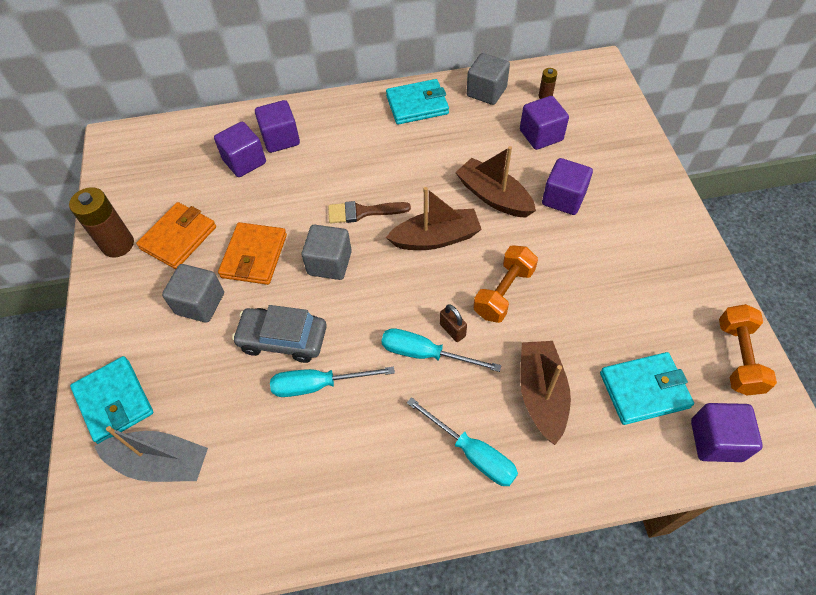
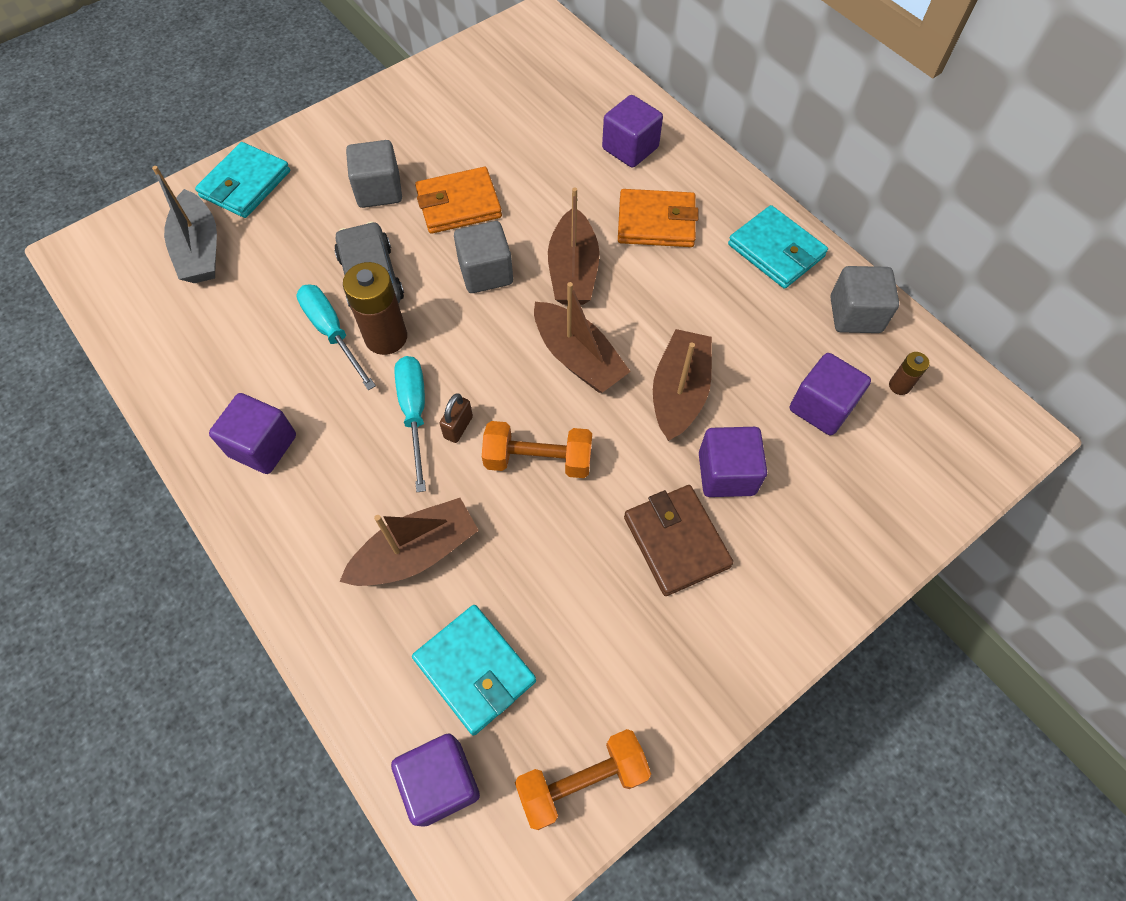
camera: 60 degrees right, 5 degrees up
brown battery [69,187,134,258] -> brown battery moved to [343,262,407,355]
orange wallet [136,202,216,269] -> orange wallet moved to [618,189,698,247]
purple cube [214,122,266,177] -> purple cube moved to [209,393,296,474]
brown brush [328,201,411,223] -> brown boat [548,187,600,305]
turquoise screwdriver [407,397,518,486] -> none
none -> brown wallet [624,485,734,596]

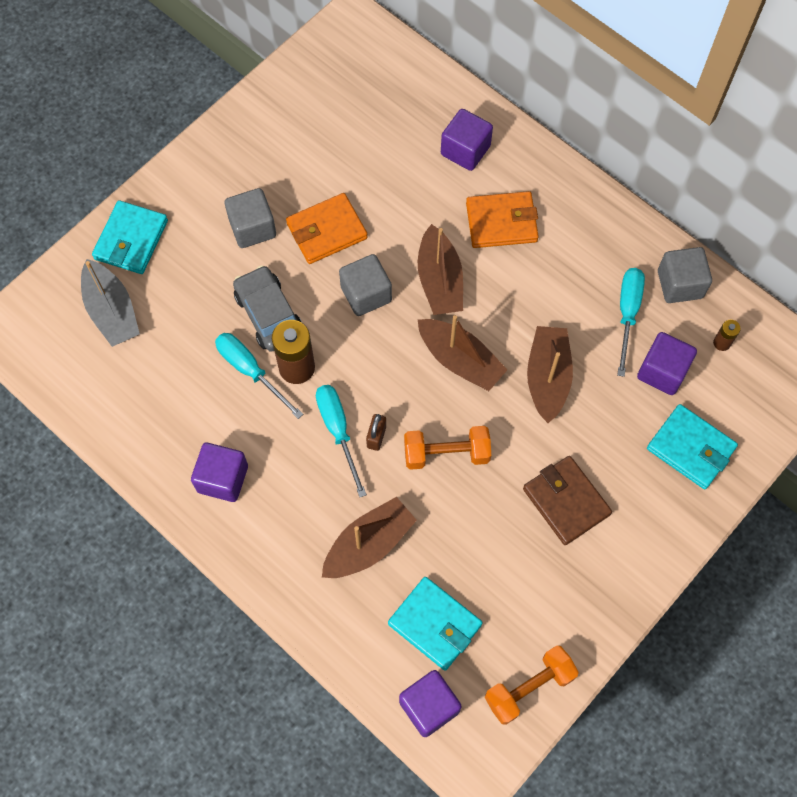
camera: 10 degrees left, 5 degrees up
purple cube [699,427,767,497] -> none
turquoise wallet [728,205,828,289] -> turquoise wallet moved to [647,404,738,489]
none -> turquoise screwdriver [617,268,645,377]

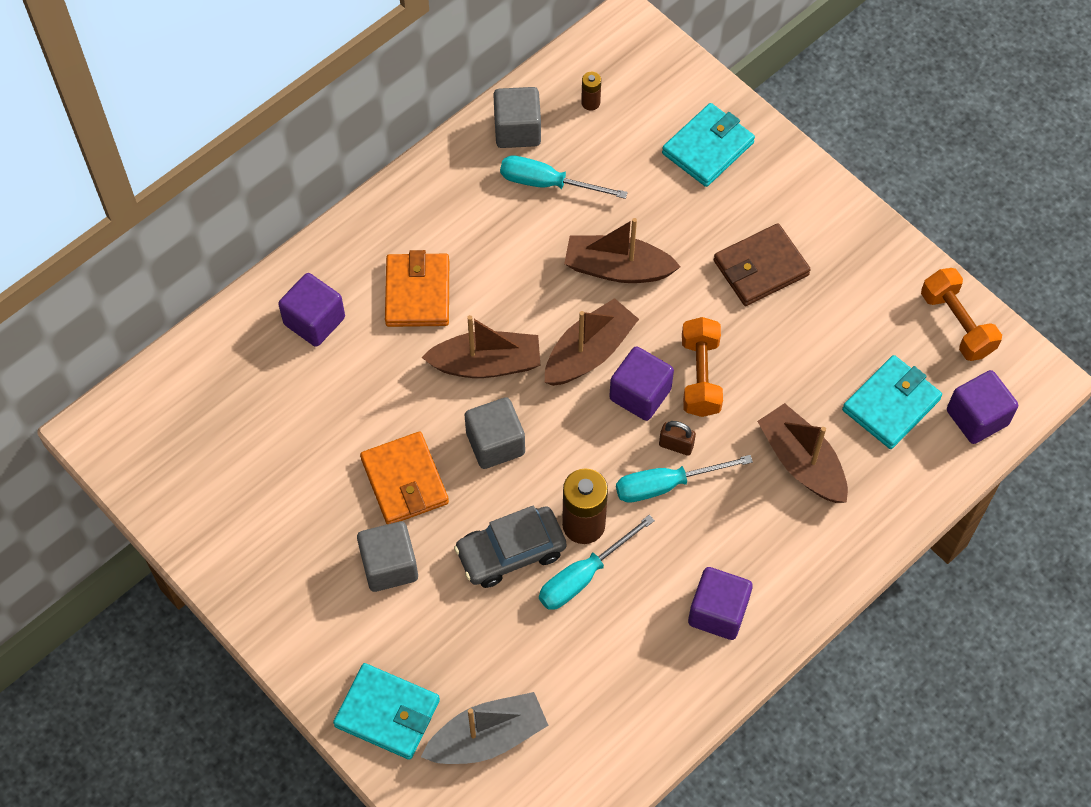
camera: 85 degrees left, 5 degrees down
purple cube [637,332,697,395] -> purple cube moved to [609,346,674,421]

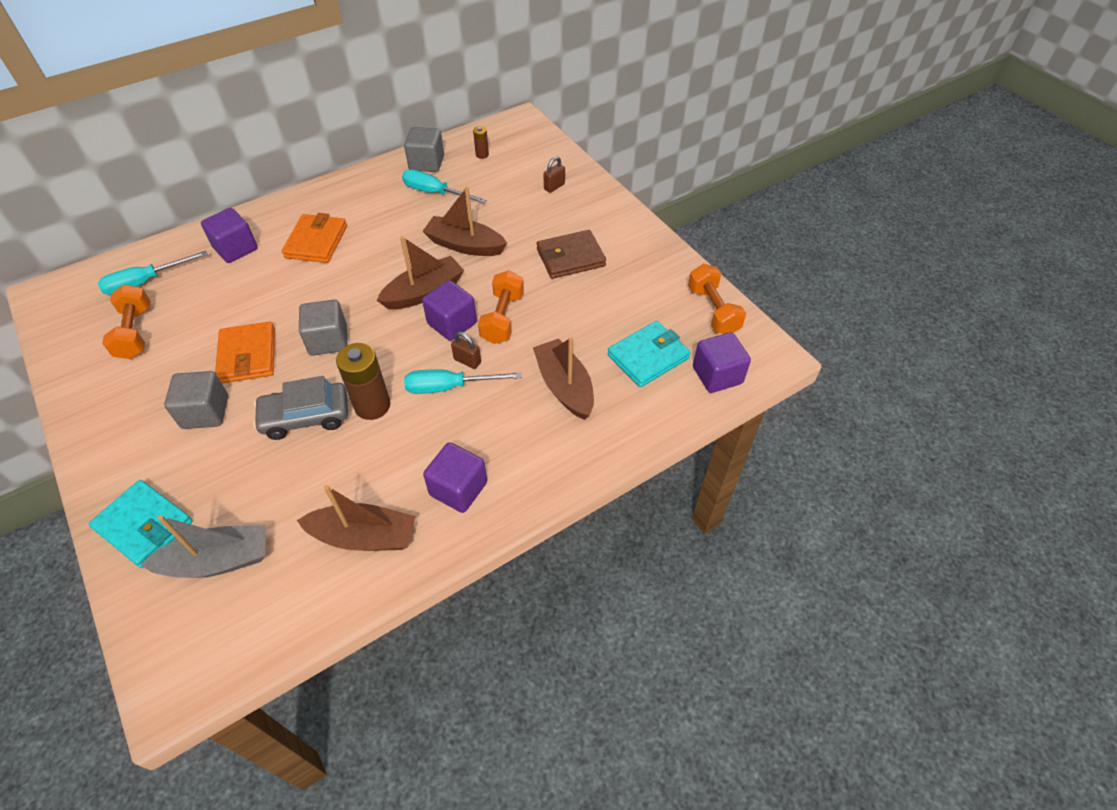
camera: 10 degrees right, 10 degrees down
brown boat [421,315,541,378] -> brown boat moved to [297,485,415,551]
turquoise screwdriver [539,515,655,610] -> turquoise screwdriver moved to [98,250,208,295]
turquoise wallet [662,103,755,187] -> brown padlock [544,156,565,193]
none -> orange dumbbell [102,284,150,359]

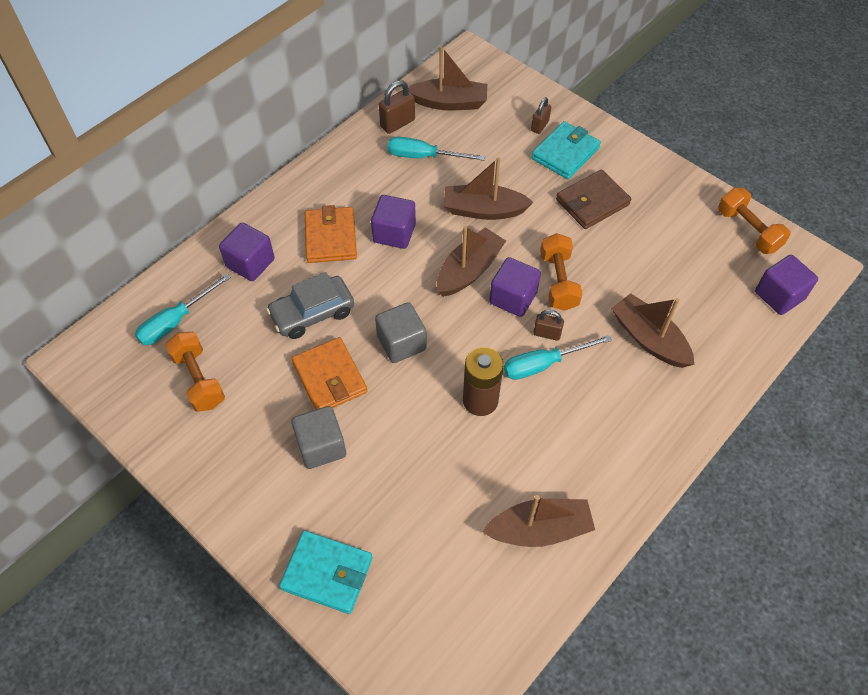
camera: 15 degrees left, 5 degrees up
grey boat [140,515,266,578] -> none
grey car [253,376,348,440] -> grey car moved to [266,272,354,339]
grey cube [404,127,444,172] -> brown padlock [379,80,415,134]
purple cube [423,442,487,513] -> purple cube moved to [371,195,416,249]
brown battery [473,126,489,159] -> brown boat [408,46,487,110]
turquoise wallet [608,321,691,387] -> turquoise wallet moved to [531,121,601,179]

